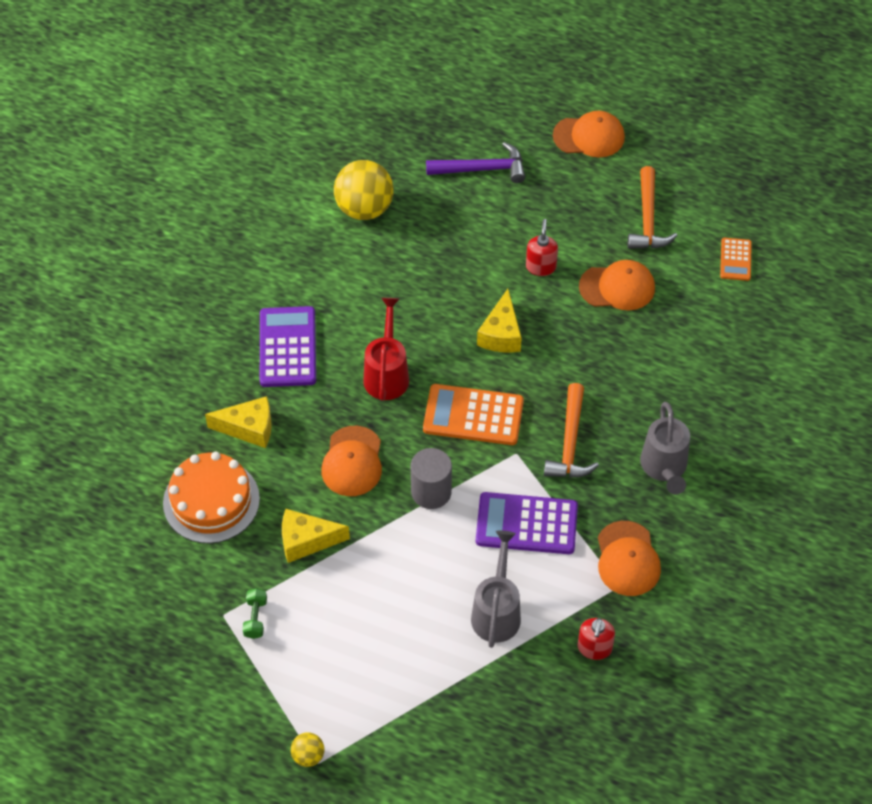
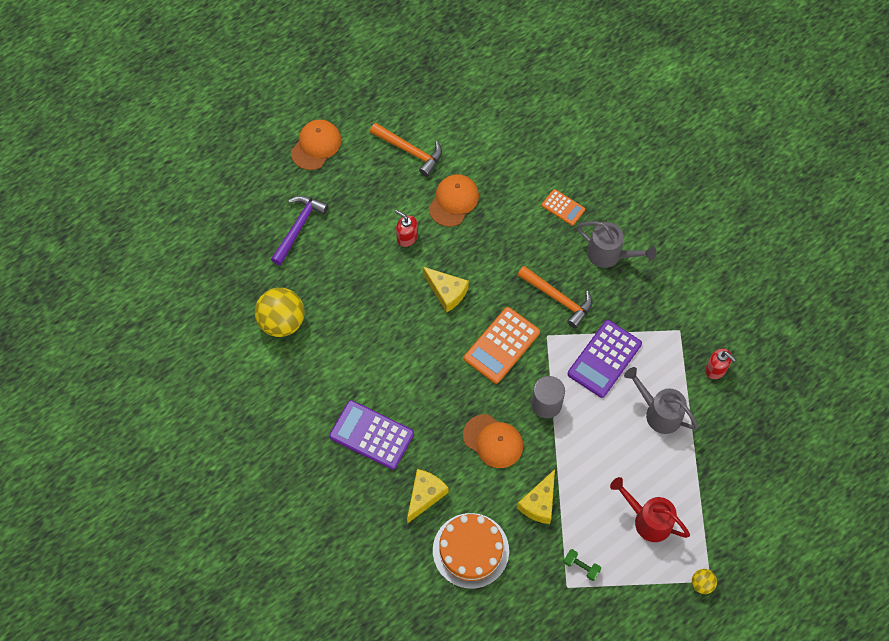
camera: 60 degrees left, 10 degrees up
red watering can [364,298,409,401] -> red watering can moved to [610,477,690,542]
orange cap [598,521,661,596] -> none
orange calculator [720,238,752,281] -> orange calculator moved to [542,189,585,226]

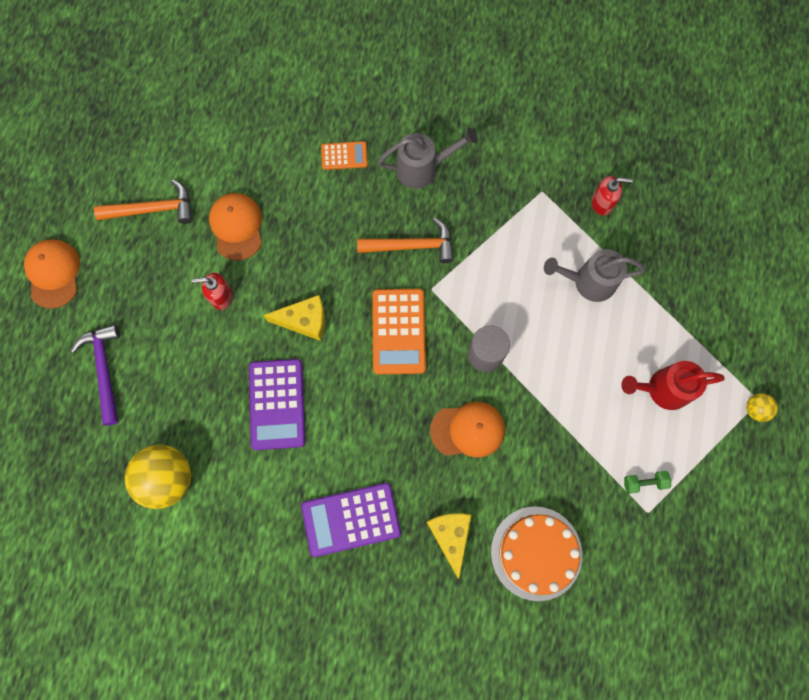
camera: 40 degrees left, 10 degrees up
yellow cheese [517,469,555,524] -> none
purple calculator [568,320,642,398] -> purple calculator moved to [249,359,306,450]

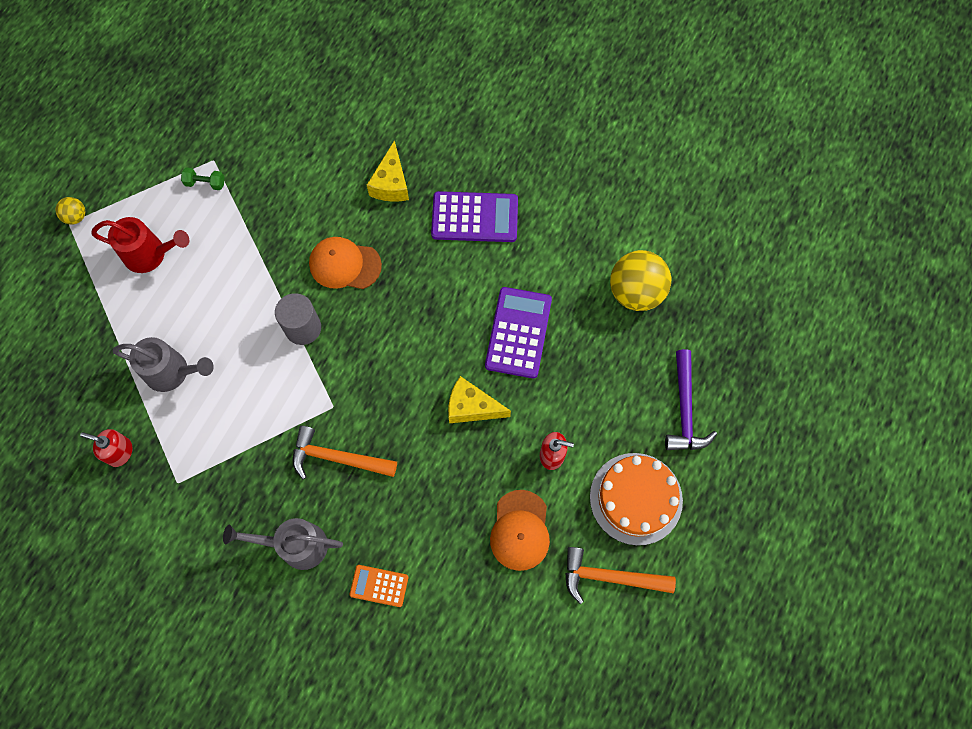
camera: 165 degrees left, 5 degrees down
orange cap [24,239,80,308] -> none
orange calculator [372,289,426,375] -> none
orange cake [491,506,582,601] -> orange cake moved to [590,453,683,546]

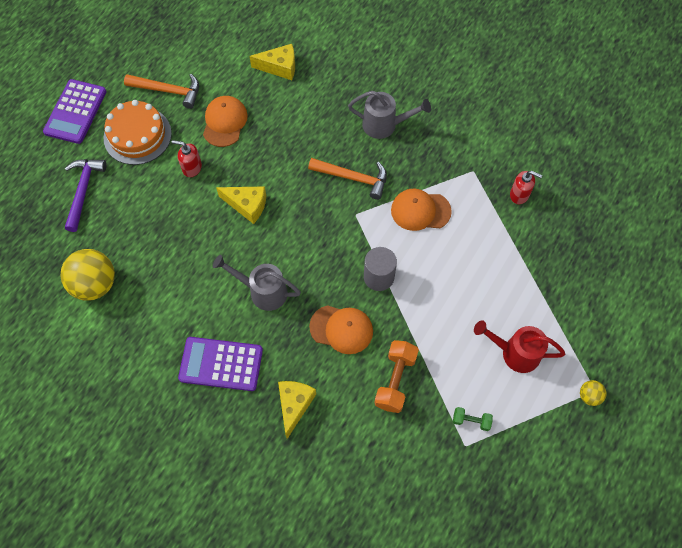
camera: 175 degrees left, 5 degrees down
grey watering can [113,337,214,392] -> grey watering can moved to [213,255,301,311]
orange calculator [349,565,408,607] -> none
purple calculator [485,287,552,378] -> purple calculator moved to [43,79,107,144]
none -> yellow cheese [250,44,295,80]
none -> orange dumbbell [374,340,419,413]
none -> orange cap [391,188,452,231]

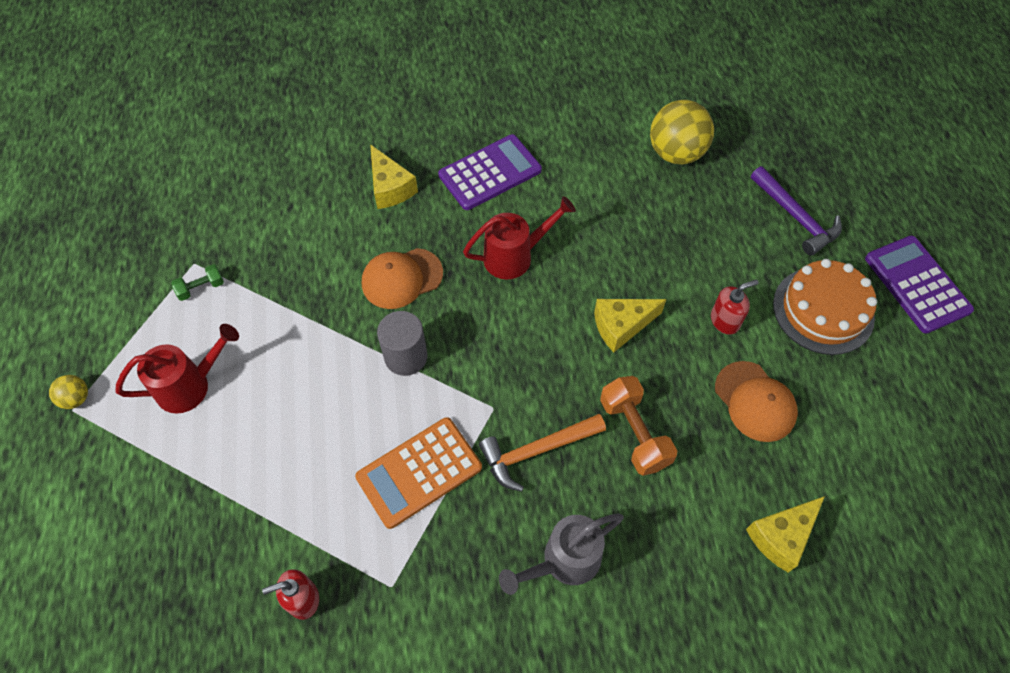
camera: 140 degrees right, 5 degrees down
orange hammer [124,74,199,109] -> none
grey watering can [213,255,301,311] -> red watering can [463,196,576,279]
orange dumbbell [374,340,419,413] -> orange dumbbell moved to [600,376,677,476]
orange cap [391,188,452,231] -> orange calculator [355,417,482,529]

